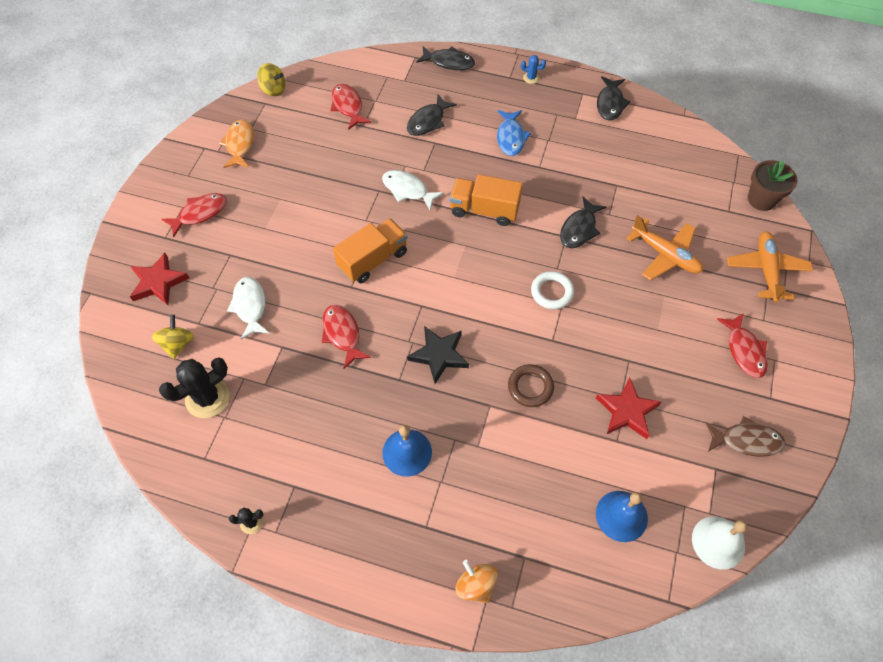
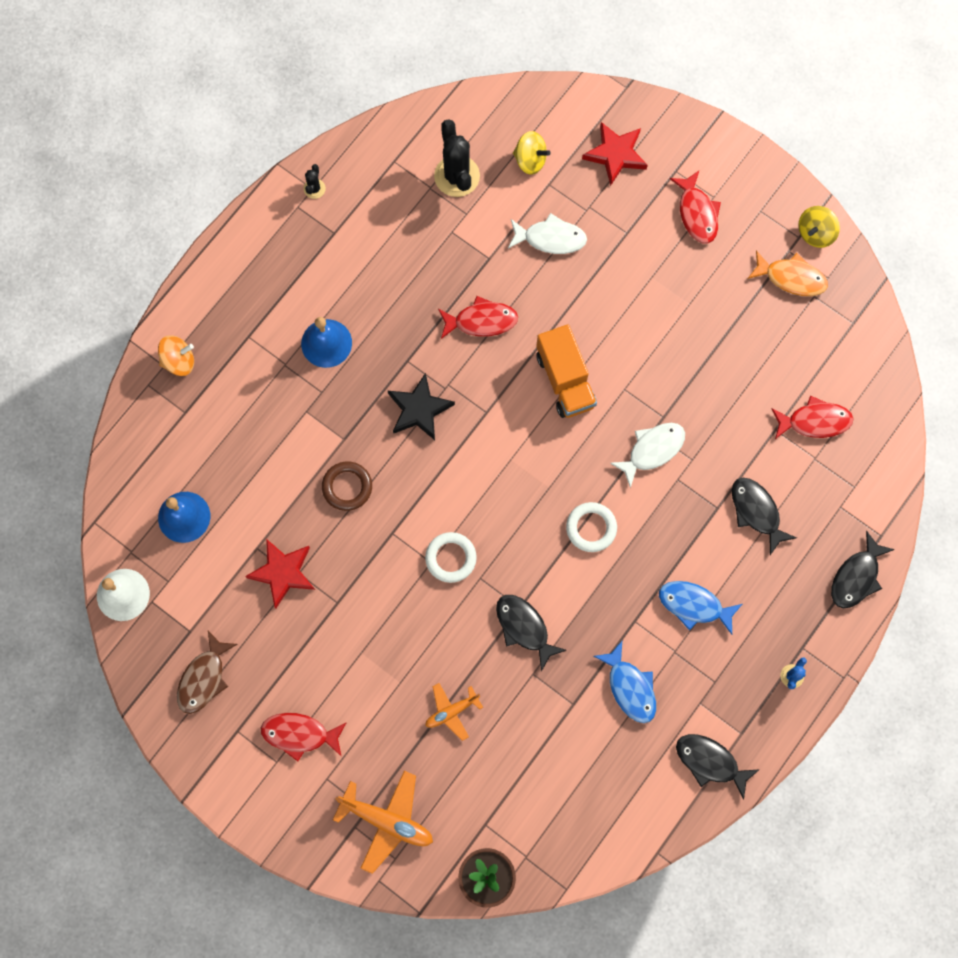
camera: 110 degrees right, 15 degrees up
yellow spinning top [257,63,286,96] -> yellow spinning top moved to [798,206,840,248]
orange truck [449,174,523,226] -> white ring [566,502,617,552]
orange plane [626,215,703,281] -> orange plane [425,683,483,741], size x0.60
none -> blue fish [593,641,656,723]

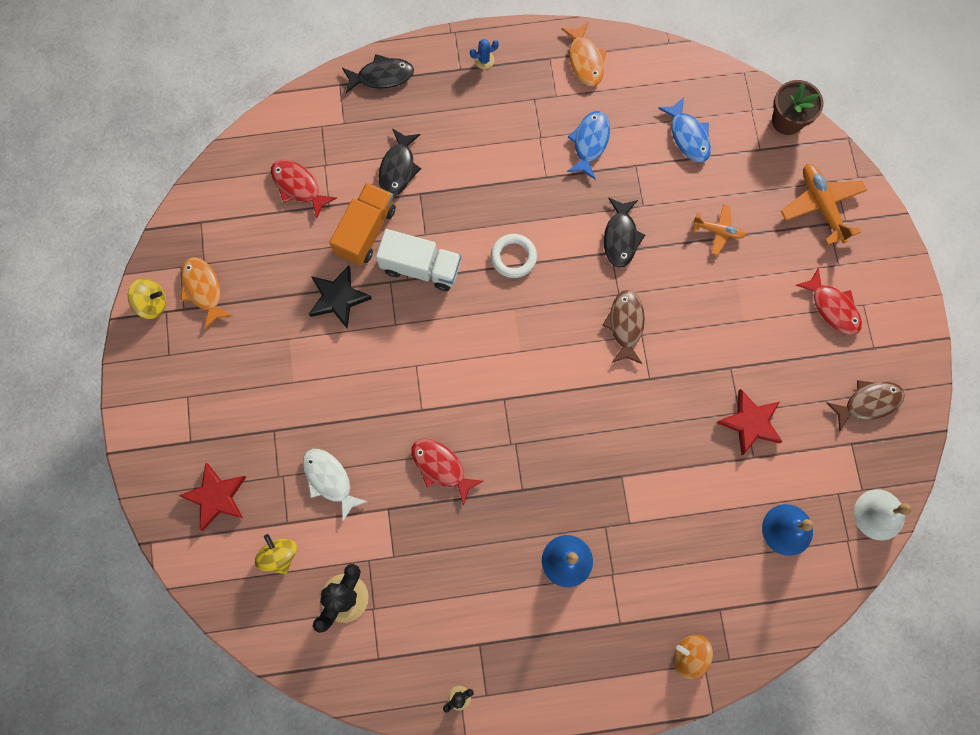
camera: 135 degrees left, 0 degrees up
brown ring [322,462,372,511] -> none
black star [388,373,455,440] -> black star moved to [309,266,372,329]
white ring [425,532,477,583] -> brown fish [602,290,645,364]
orange truck [536,324,597,418] -> orange truck moved to [329,183,396,266]
white fish [610,423,685,488] -> white truck [376,229,461,291]
blue fish [659,581,742,634] -> blue fish moved to [658,97,711,163]
red fish [670,171,721,244] -> none
black fish [676,734,760,800] -> orange fish [561,22,607,86]

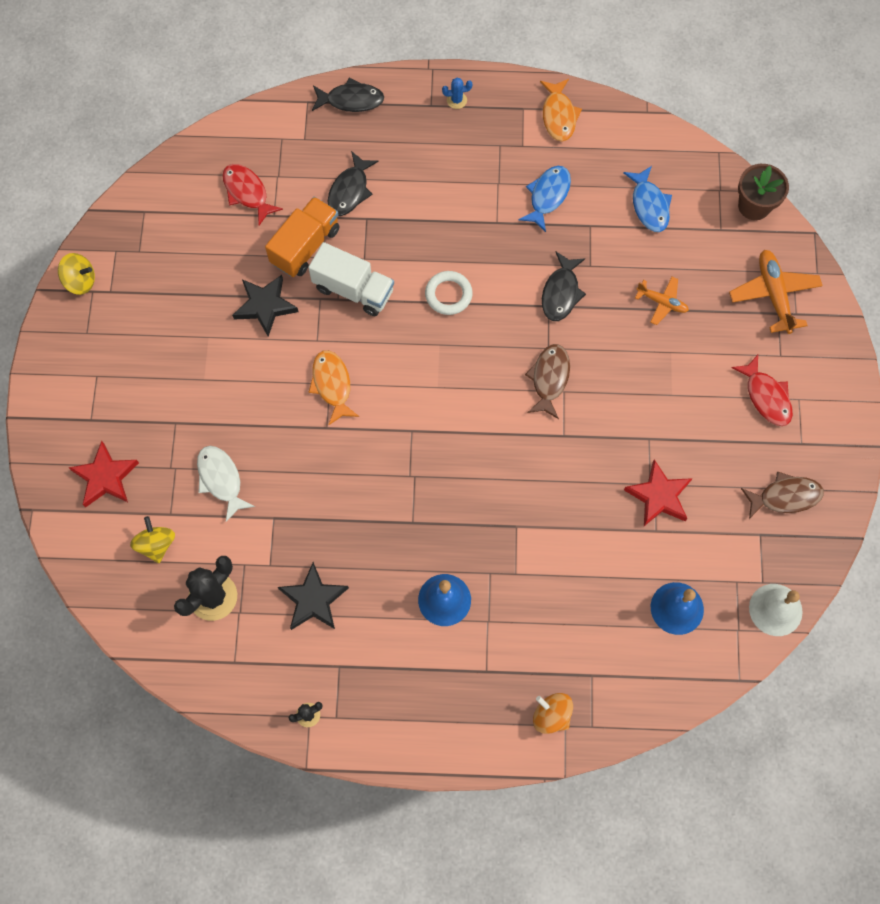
camera: 10 degrees right, 5 degrees down
orange fish [181,257,232,329] -> orange fish moved to [309,350,359,425]
red fish [411,439,483,506] -> none
none -> black star [278,562,349,630]

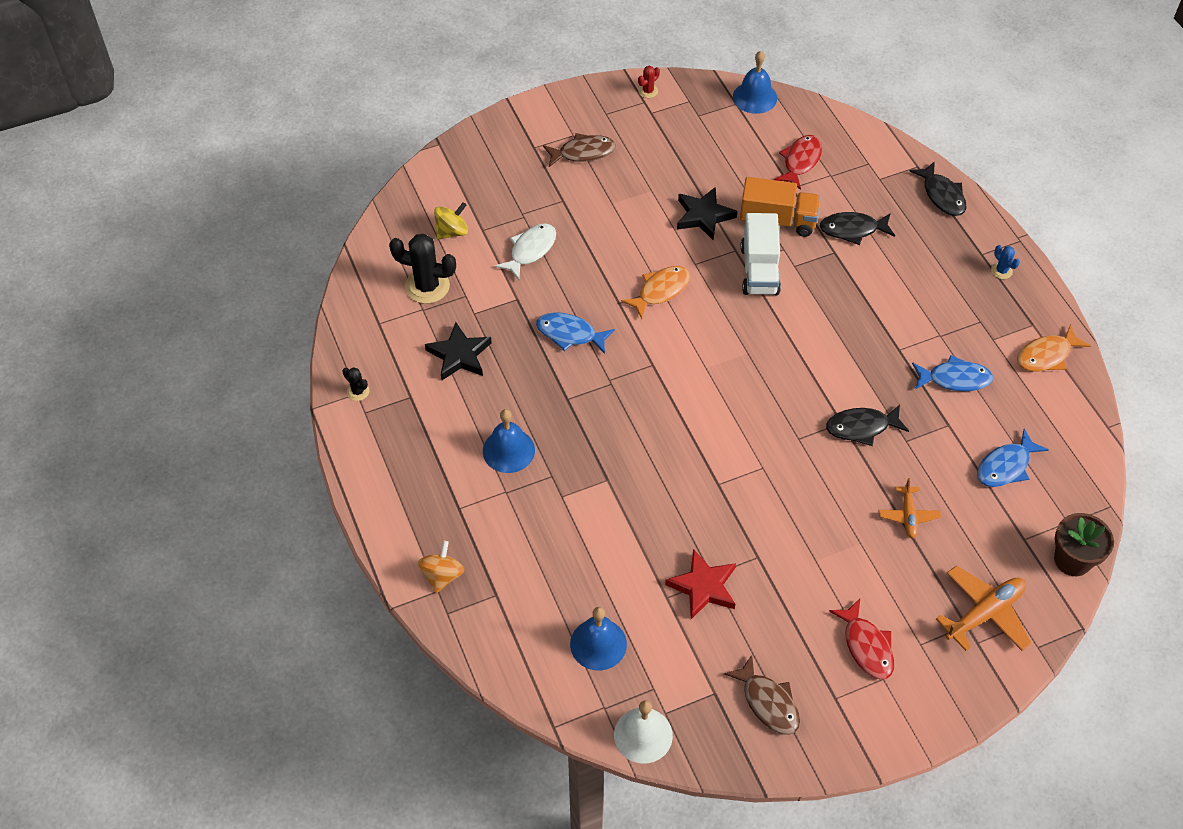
camera: 65 degrees right, 15 degrees down
yellow spinning top [58,253,95,295] -> red cactus [638,66,660,98]
red star [69,441,139,507] -> none
white ring [425,271,473,315] -> none
brown fish [525,344,570,419] -> brown fish moved to [543,133,615,167]
red fish [731,355,793,426] -> red fish turned 60 degrees counterclockwise [829,599,894,680]
none -> blue fish [536,312,615,354]
none -> blue bell [733,51,777,114]

